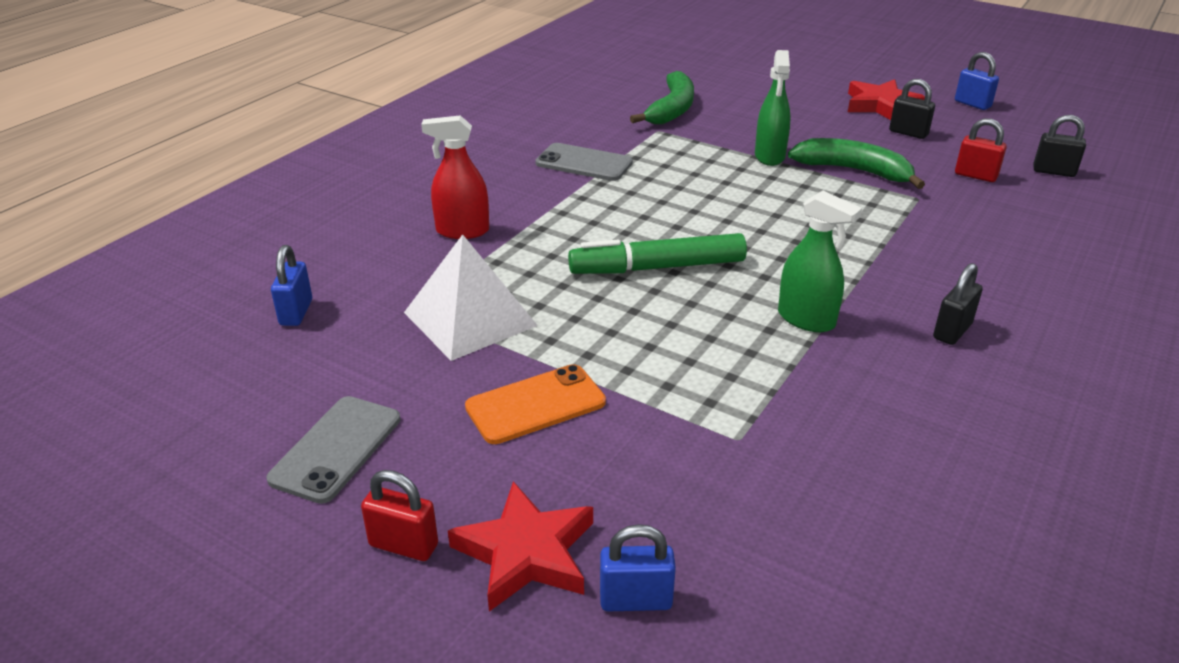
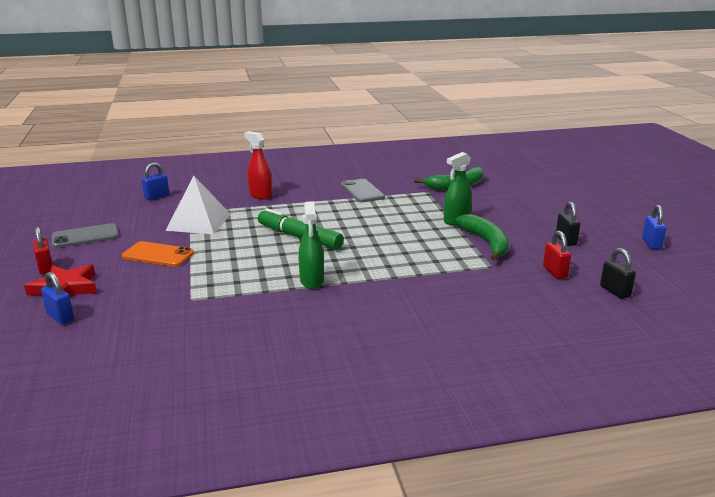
camera: 45 degrees right, 10 degrees down
red star [848,79,925,120] -> none
black padlock [933,263,982,345] -> none

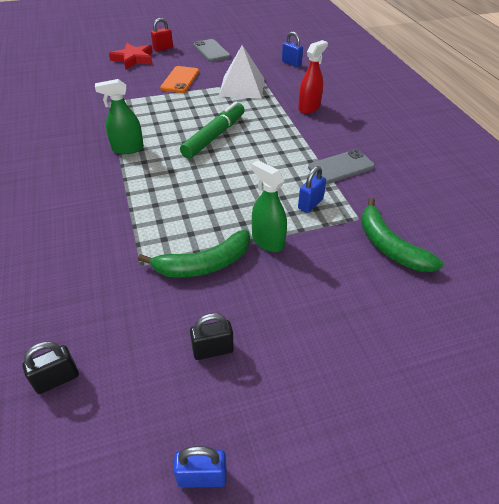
camera: 85 degrees right, 20 degrees up
blue padlock [41,272,74,325] -> blue padlock moved to [298,166,326,213]
red padlock [543,231,571,279] -> none

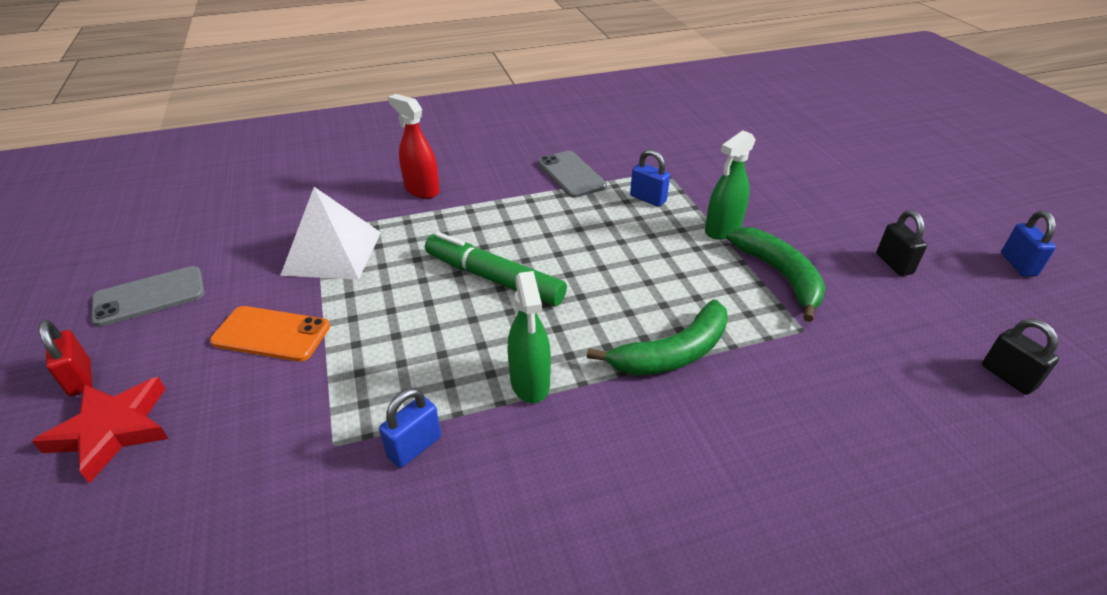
camera: 90 degrees left, 5 degrees down
blue padlock [282,32,303,67] -> blue padlock moved to [379,388,441,468]
green banana [361,197,444,272] -> green banana moved to [587,300,728,376]

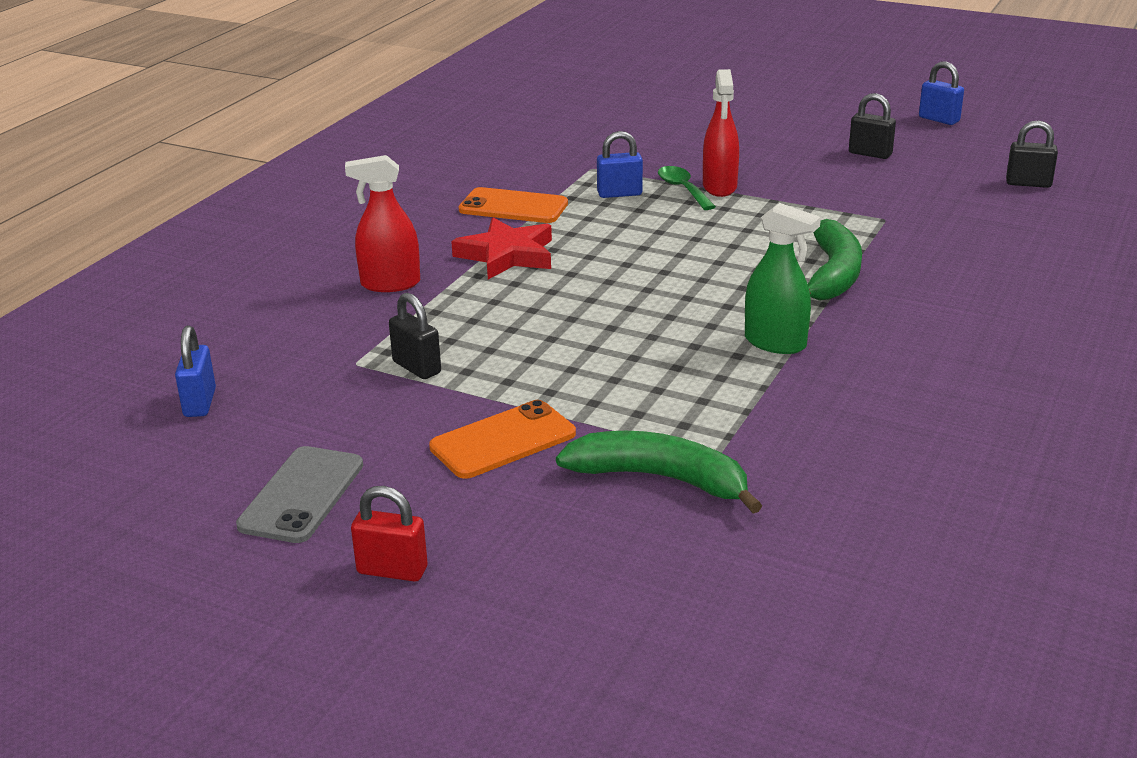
camera: 45 degrees left, 10 degrees down
red star [32,377,169,483] -> red star moved to [451,217,552,279]
white pyramid [280,187,381,280] -> black padlock [389,293,441,379]
blue padlock [379,388,441,468] -> blue padlock moved to [175,325,216,417]
green marker [425,232,567,306] -> none
grey phone [538,151,607,198] -> orange phone [459,187,568,223]
green spray bottle [705,130,756,240] -> red spray bottle [703,69,739,197]
green banana [726,227,826,322] -> green banana moved to [556,431,762,513]
none -> green spoon [658,166,716,210]

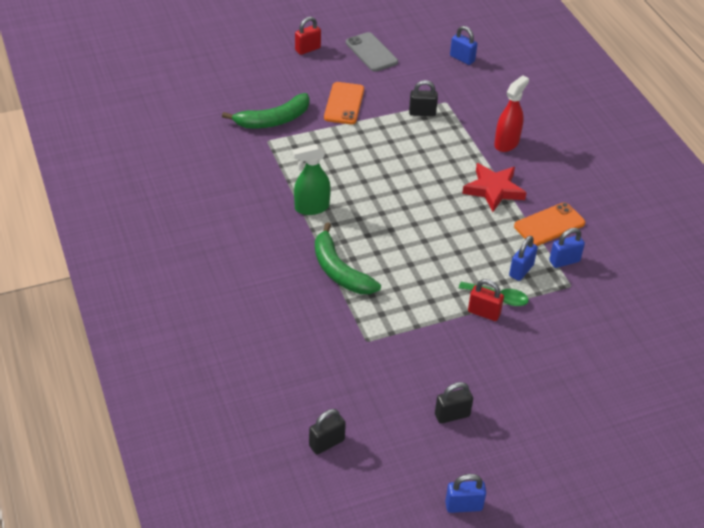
camera: 130 degrees right, 15 degrees up
red spray bottle [703,69,739,197] -> red padlock [468,279,504,321]
none -> blue padlock [549,228,585,268]

